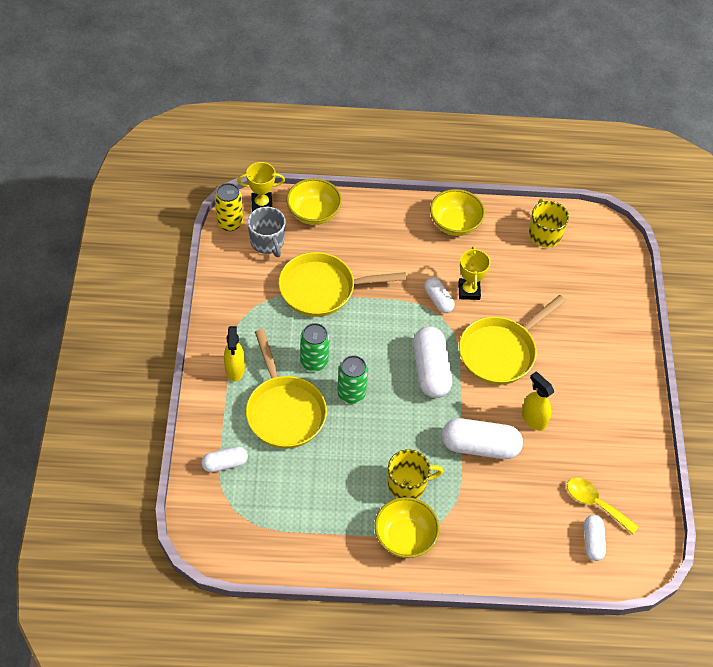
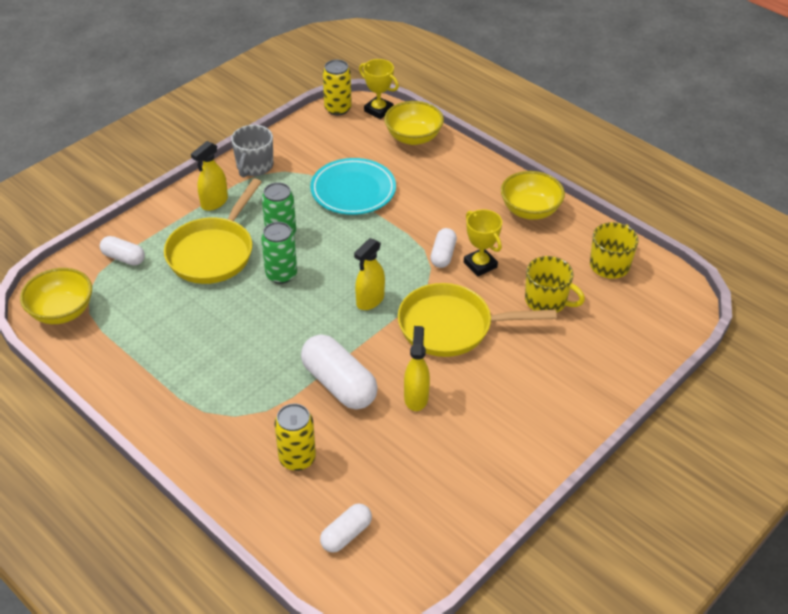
camera: 45 degrees right, 10 degrees down
grey mug [248,207,286,257] -> grey mug moved to [231,125,273,177]
yellow pan [278,252,407,317] -> turquoise plate [310,158,396,215]
yellow bowl [374,497,440,558] -> yellow bowl moved to [20,268,92,324]
yellow mug [388,449,443,499] -> yellow mug moved to [525,256,585,313]
white capsule [413,326,452,398] -> yellow spray bottle [354,238,385,310]
yellow trophy [458,247,490,300] -> yellow trophy turned 75 degrees counterclockwise [464,209,502,277]
yellow spoon [567,478,639,534] -> none
none -> yellow can [274,404,316,471]

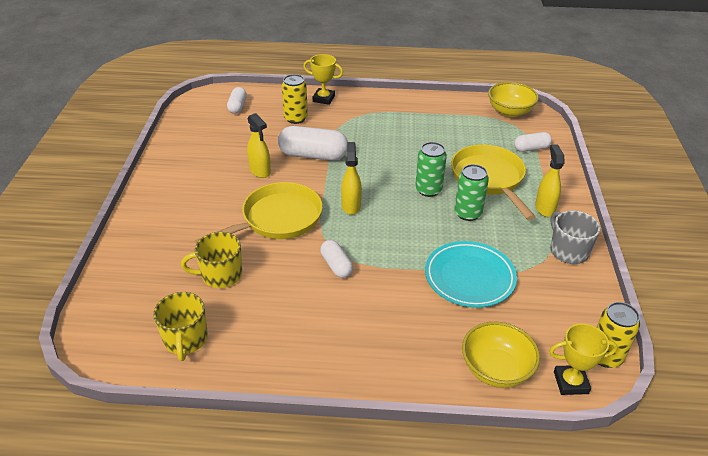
camera: 140 degrees right, 5 degrees down
yellow trophy [464,209,502,277] -> yellow trophy moved to [303,54,343,105]
yellow bowl [501,171,565,220] -> none

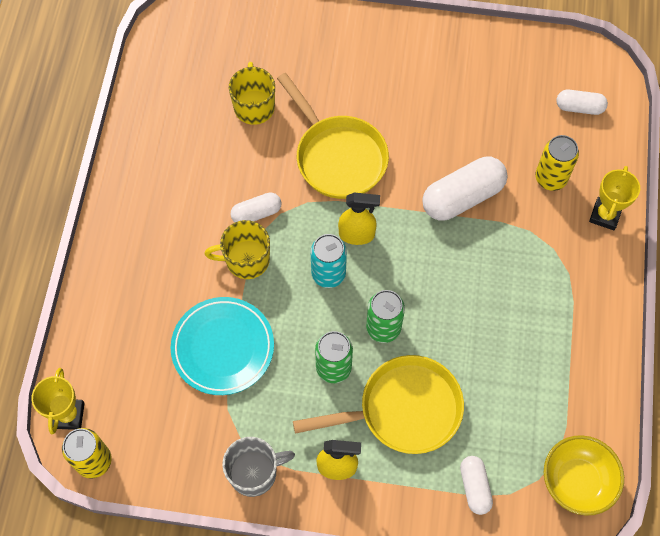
camera: 95 degrees right, 25 degrees up
yellow mug [153,292,208,361] -> yellow mug moved to [204,220,270,279]
yellow spray bottle [247,113,271,178] -> none
white capsule [278,126,348,161] -> white capsule turned 45 degrees clockwise [422,157,508,220]
yellow bowl [462,322,540,388] -> none
none -> turquoise can [310,234,347,288]

